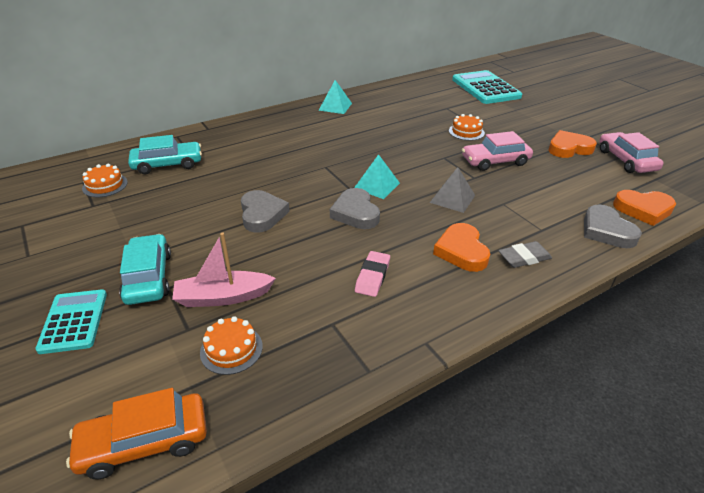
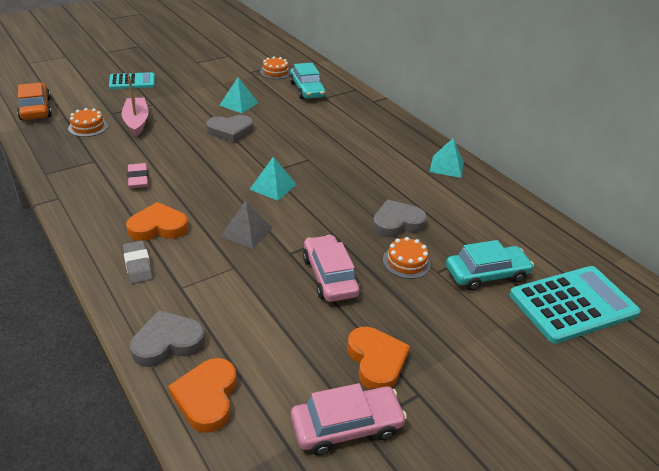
camera: 85 degrees right, 0 degrees up
turquoise car [119,234,171,305] -> turquoise car moved to [446,240,534,291]
grey heart [330,188,380,229] -> grey heart moved to [372,200,427,237]
pink eraser [355,251,390,297] -> pink eraser turned 60 degrees clockwise [127,163,148,188]
none -> turquoise pyramid [219,77,258,113]

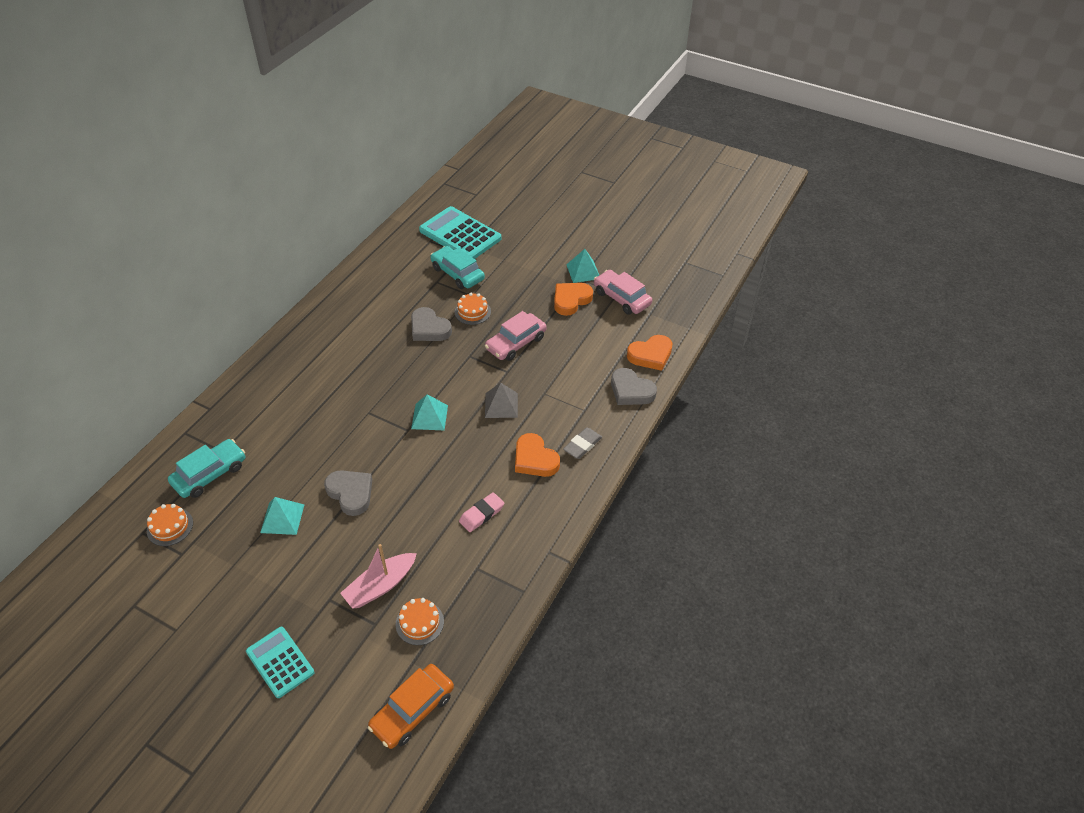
camera: 115 degrees left, 10 degrees up
turquoise pyramid [429,139,464,178] -> turquoise pyramid moved to [566,249,599,283]

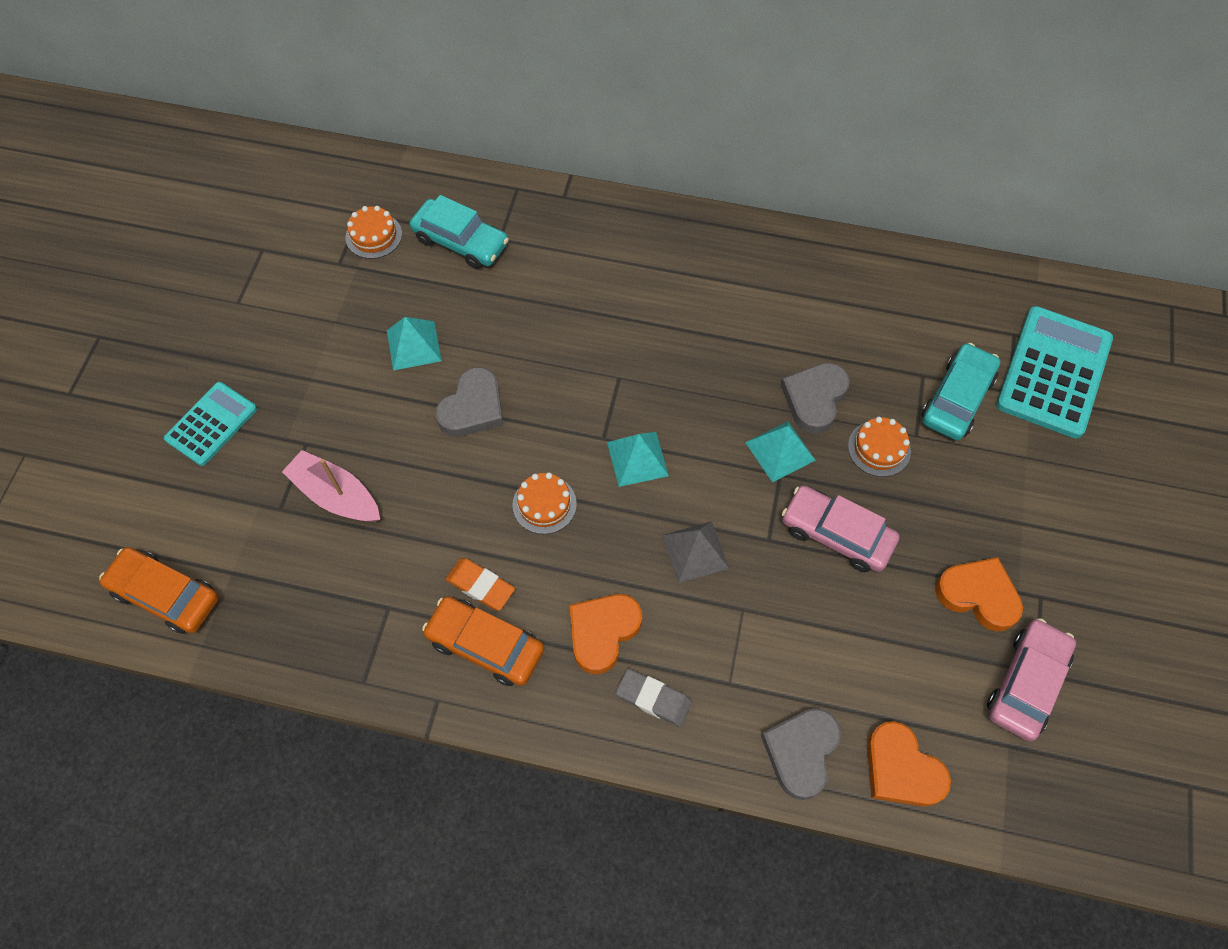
camera: 75 degrees right, 15 degrees up
orange cake [396,598,444,645] -> orange cake moved to [512,472,577,534]
pink eraser [459,492,504,532] -> orange eraser [445,558,515,611]
turquoise pyramid [566,249,599,283] -> turquoise pyramid moved to [745,421,815,483]
none -> orange car [422,596,544,686]

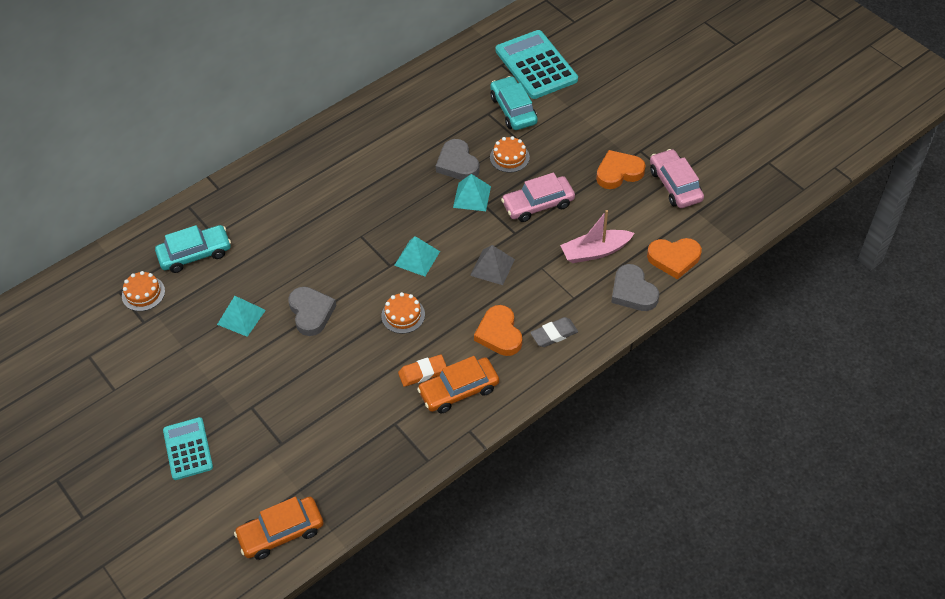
camera: 50 degrees left, 10 degrees down
pink boat [282,450,380,522] -> pink boat moved to [560,210,635,263]

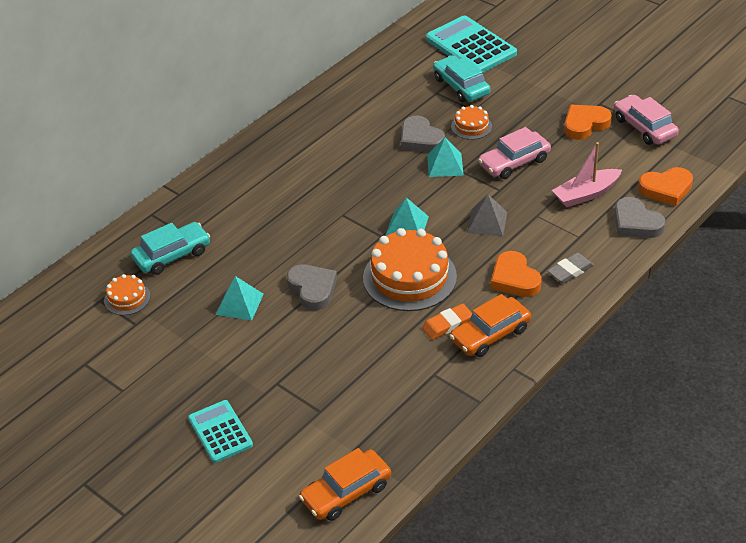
camera: 10 degrees left, 10 degrees down
orange cake [381,292,425,334] -> orange cake [363,228,457,311], size x2.03

